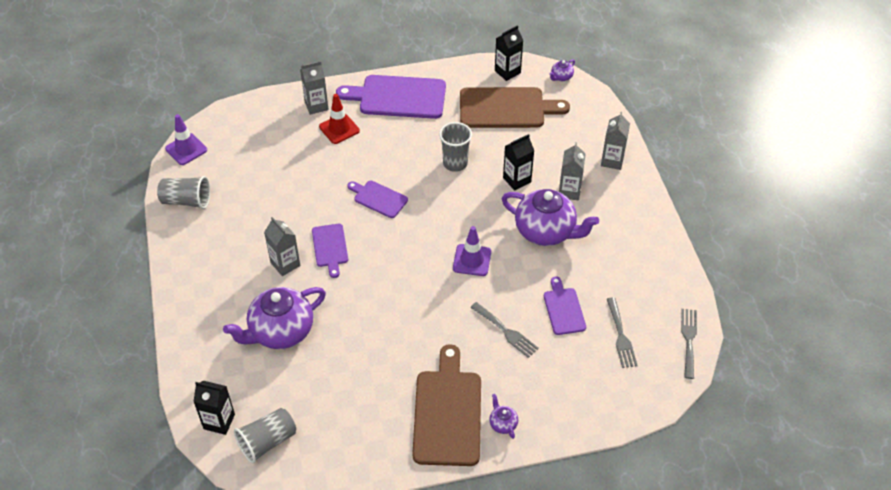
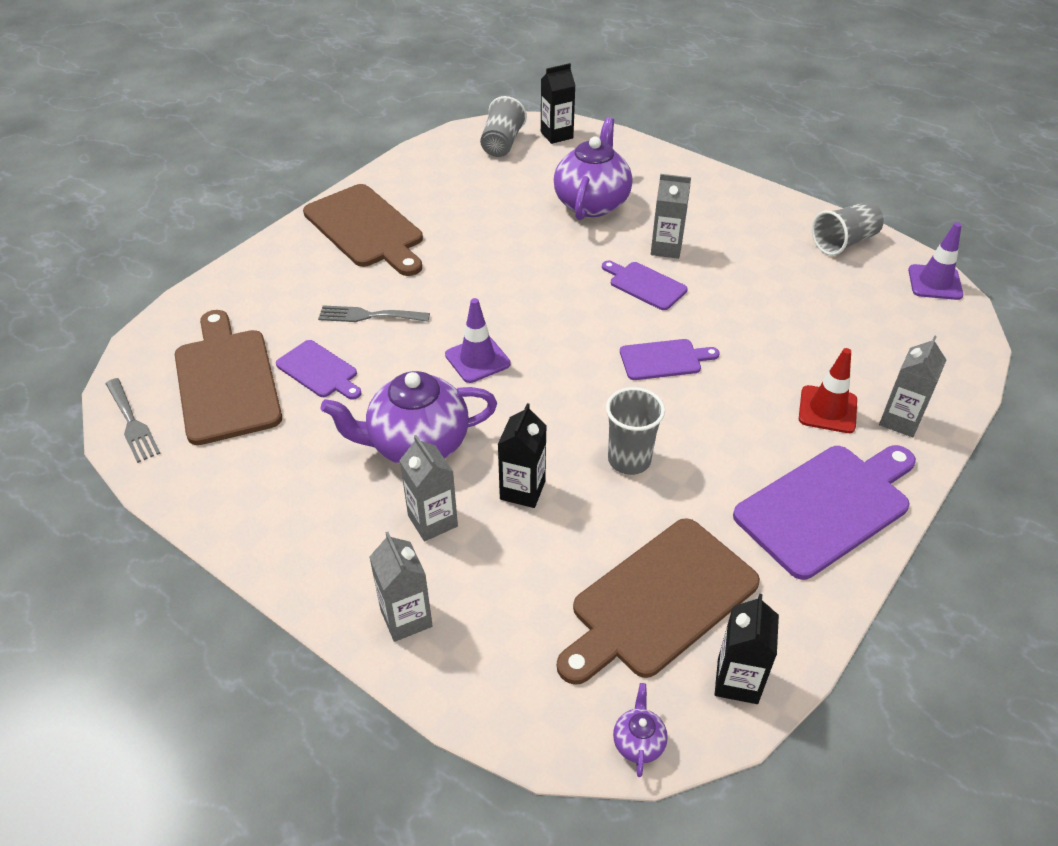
camera: 140 degrees right, 5 degrees down
purple teapot [489,394,518,439] -> none
grey fork [607,297,638,368] -> brown cutting board [175,310,282,445]

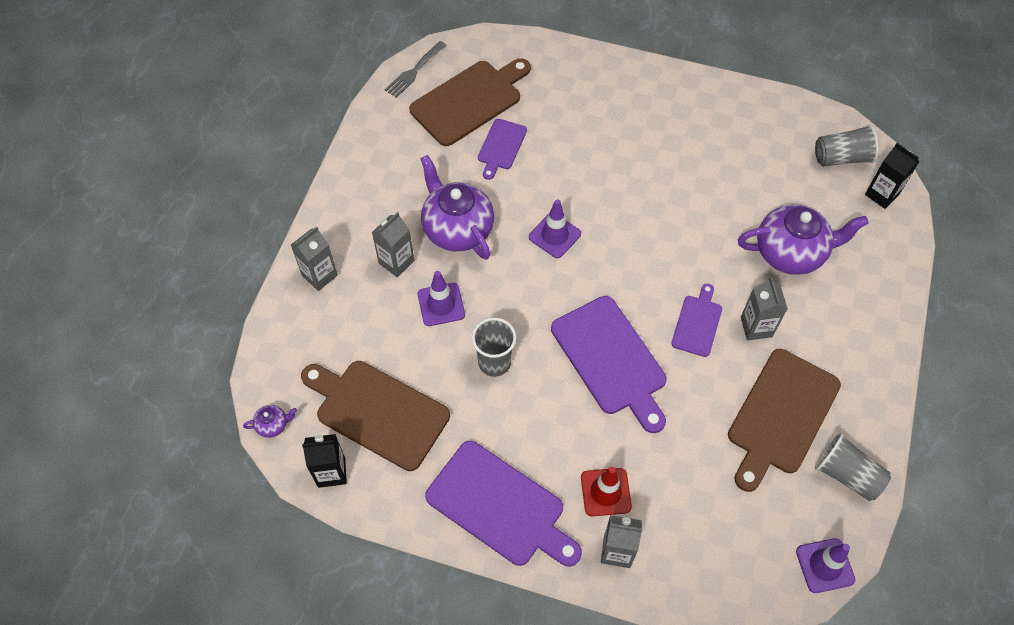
camera: 70 degrees right, 15 degrees up
brown cutting board [303,184,423,276] -> brown cutting board moved to [728,349,841,492]
grey fork [318,305,430,322] -> none
black carton [497,403,547,508] -> purple traffic cone [418,271,465,326]
purple cutting board [620,339,720,380] -> purple cutting board [551,296,667,433], size x1.85

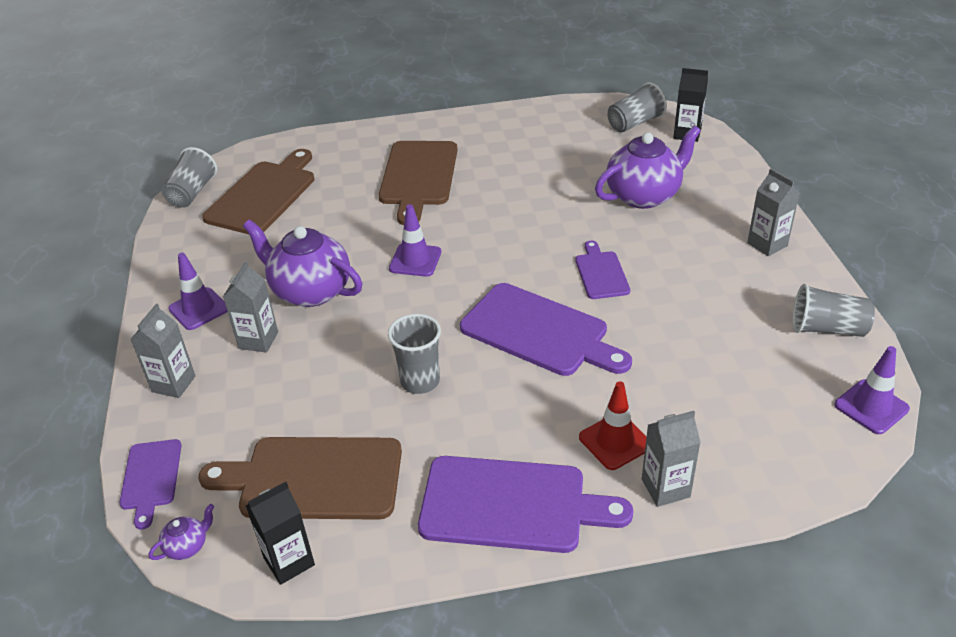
camera: 25 degrees left, 20 degrees down
grey fork [385,41,447,98] -> grey cup [161,147,217,208]
purple traffic cone [418,271,465,326] -> purple traffic cone moved to [168,253,228,330]
purple cutting board [478,119,527,180] -> purple cutting board moved to [119,439,181,529]
brown cutting board [728,349,841,492] -> brown cutting board moved to [379,141,457,225]
grey carton [741,277,788,340] -> grey carton moved to [747,168,800,256]

